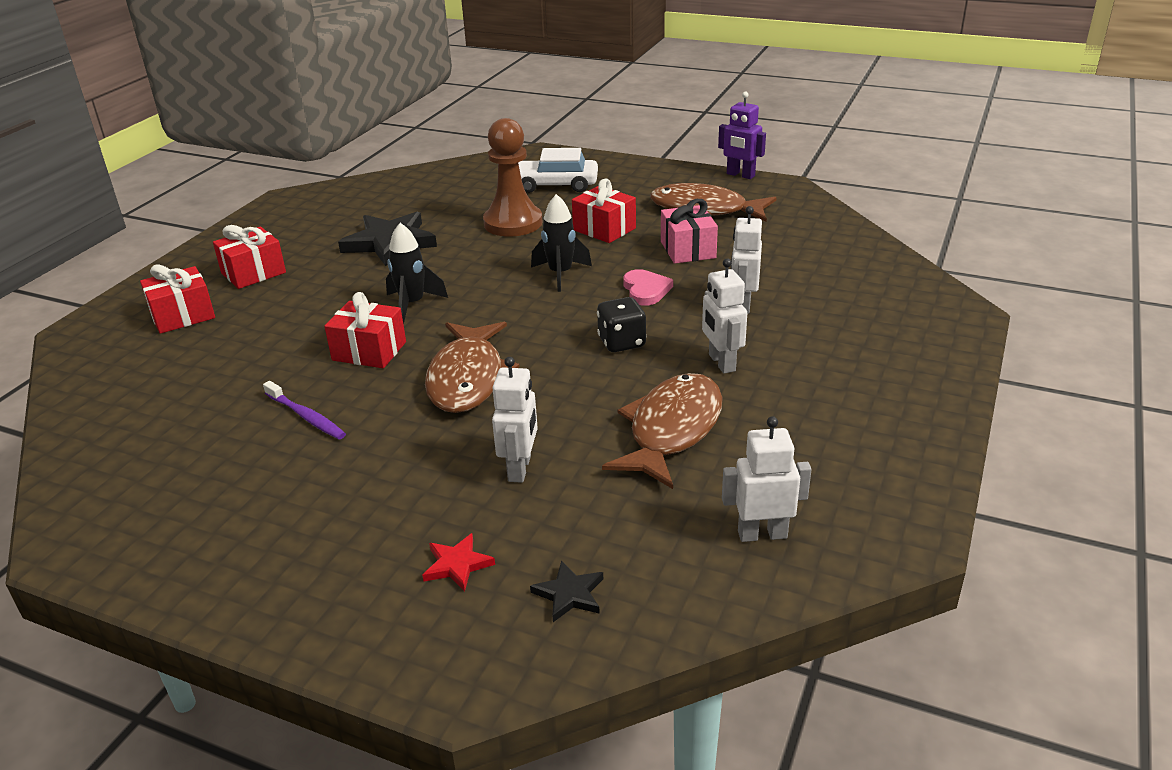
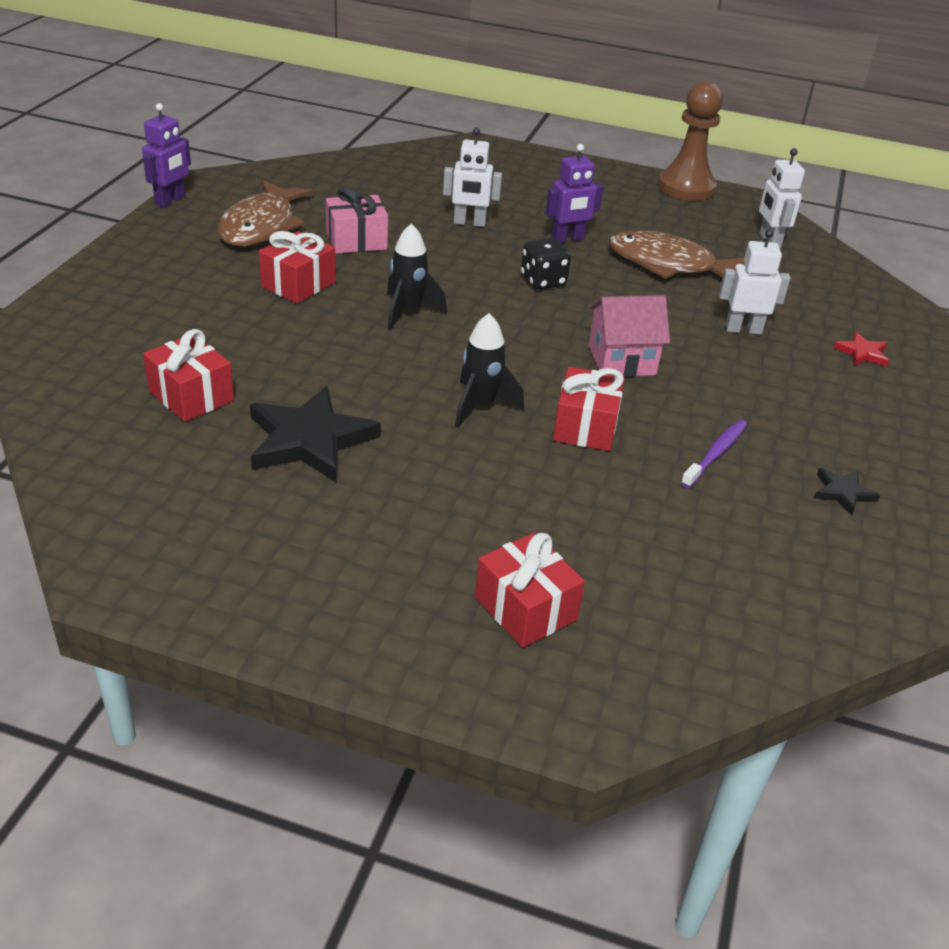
camera: 100 degrees left, 5 degrees up
red gift [213,225,286,289] -> red gift moved to [143,329,234,422]
brown fish [425,322,520,413] -> pink house [589,295,670,377]
brown pawn [483,118,542,237] -> brown pawn moved to [658,81,723,201]
white car [518,148,598,193] -> none
black star [530,560,603,622] -> black star moved to [814,468,880,515]
pink heart [623,269,673,306] -> none
white robot [702,259,747,374] -> purple robot [545,144,603,243]

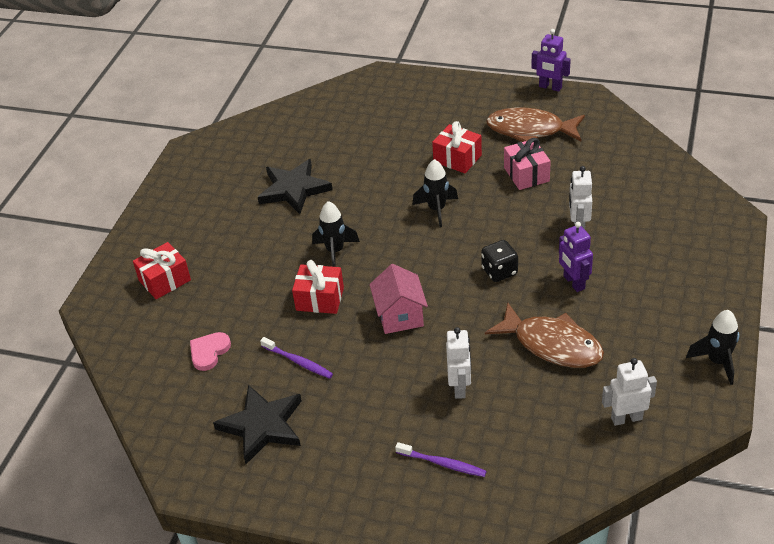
camera: 95 degrees right, 5 degrees up
red gift [143,329,234,422] -> none
brown fish [609,230,744,279] -> brown fish turned 105 degrees clockwise [485,302,604,368]
brown pawn [658,81,723,201] -> black rocket [686,310,739,385]
black star [814,468,880,515] -> black star [213,385,302,464], size x2.10
red star [834,332,889,367] -> purple toothbrush [395,442,487,477]
none -> pink heart [190,332,231,371]

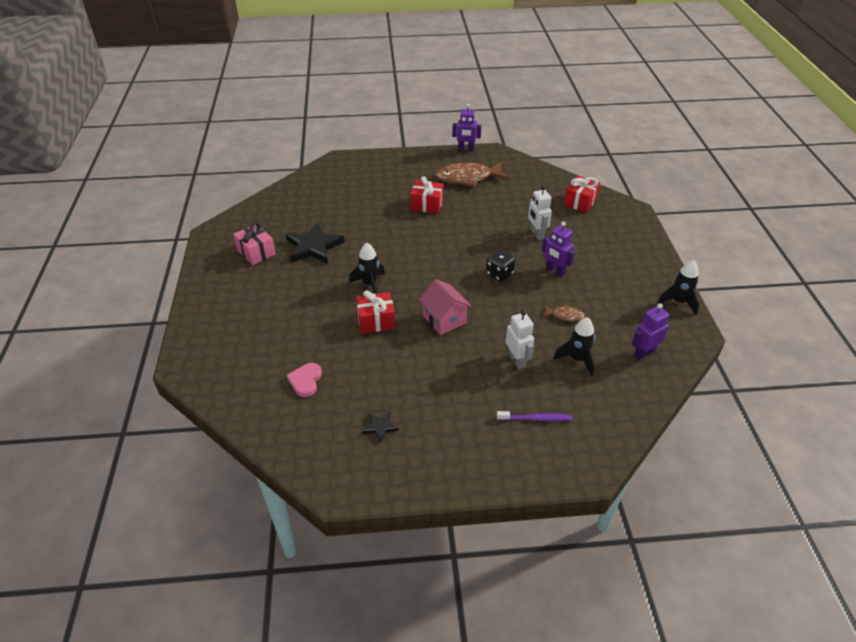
camera: 25 degrees left, 0 degrees up
red gift [133,242,191,299] -> red gift moved to [564,176,600,213]
black star [213,385,302,464] -> black star [362,411,399,442], size x0.48
purple toothbrush [260,337,333,379] -> none
black rocket [412,159,458,228] -> black rocket moved to [553,317,595,376]
brown fish [485,302,604,368] -> brown fish [542,305,585,321], size x0.47
pink gift [504,138,551,190] -> pink gift moved to [233,222,276,265]
white robot [602,358,657,426] -> purple robot [632,303,669,360]

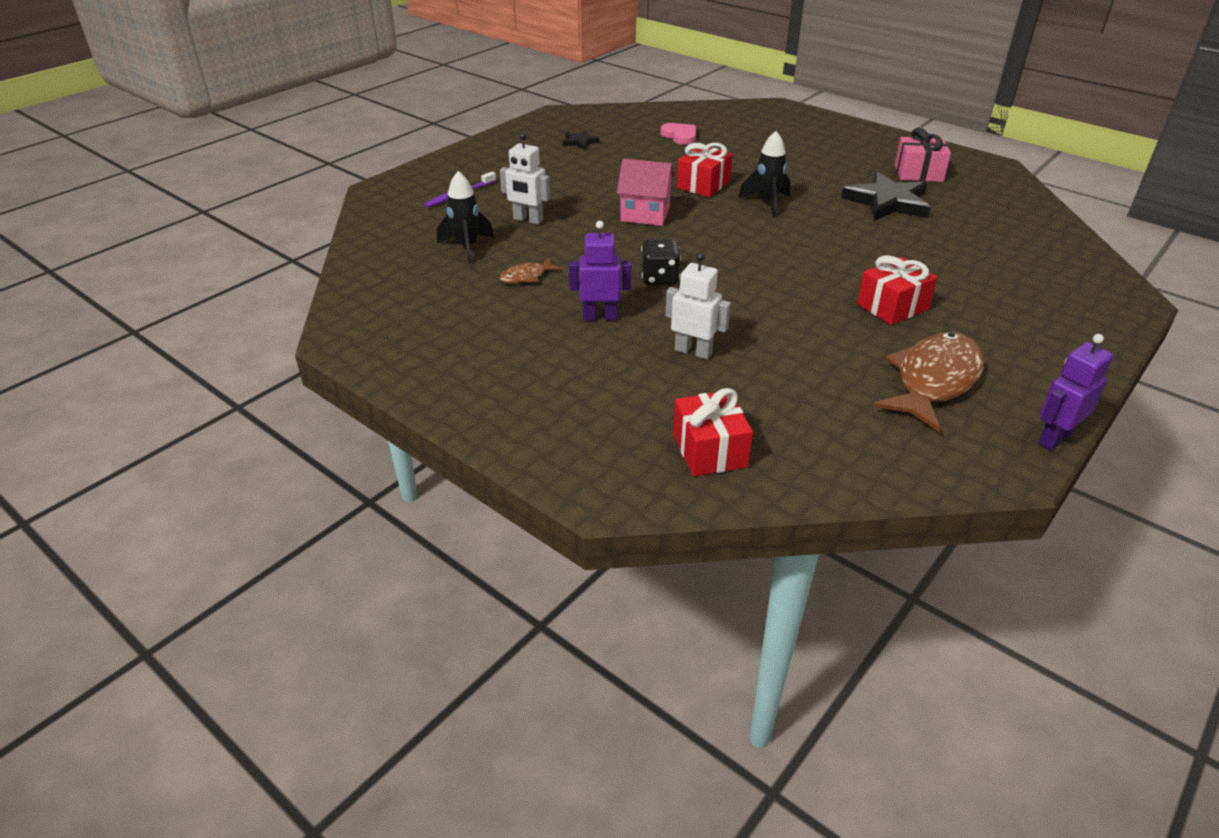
camera: 135 degrees right, 5 degrees down
purple robot [632,303,669,360] -> none
black rocket [657,260,699,315] -> none

